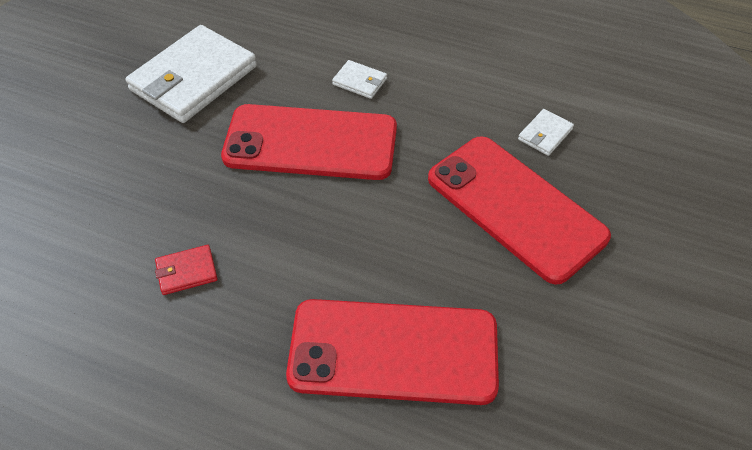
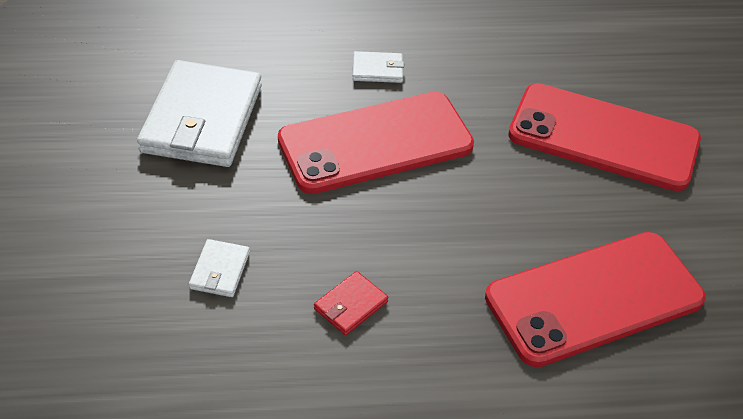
camera: 30 degrees left, 5 degrees down
white wallet [518,109,574,156] -> white wallet moved to [189,239,250,297]

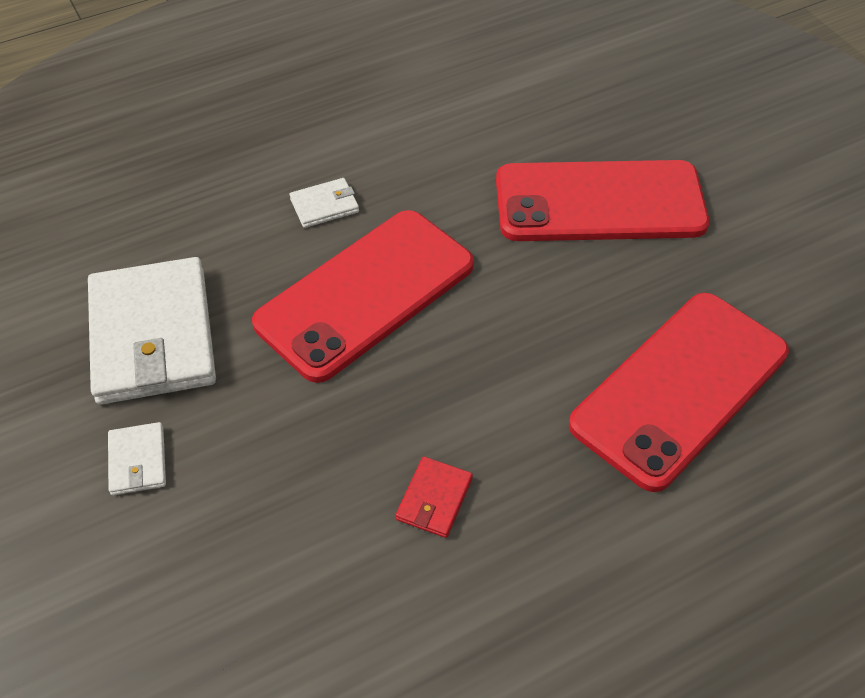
camera: 20 degrees left, 5 degrees up
white wallet [189,239,250,297] -> white wallet moved to [108,422,166,495]

